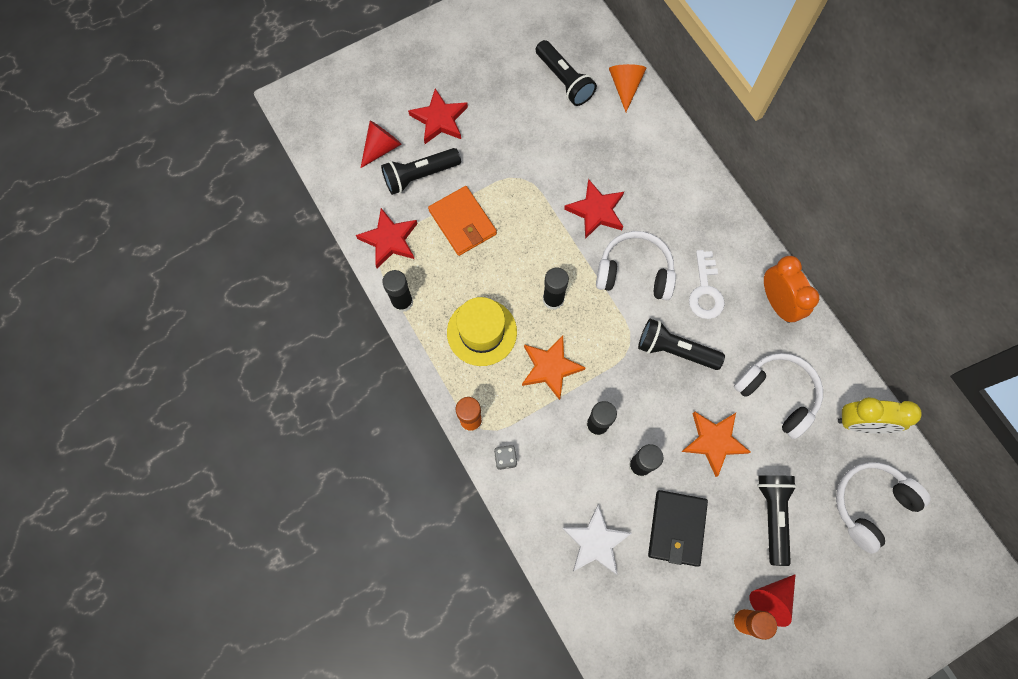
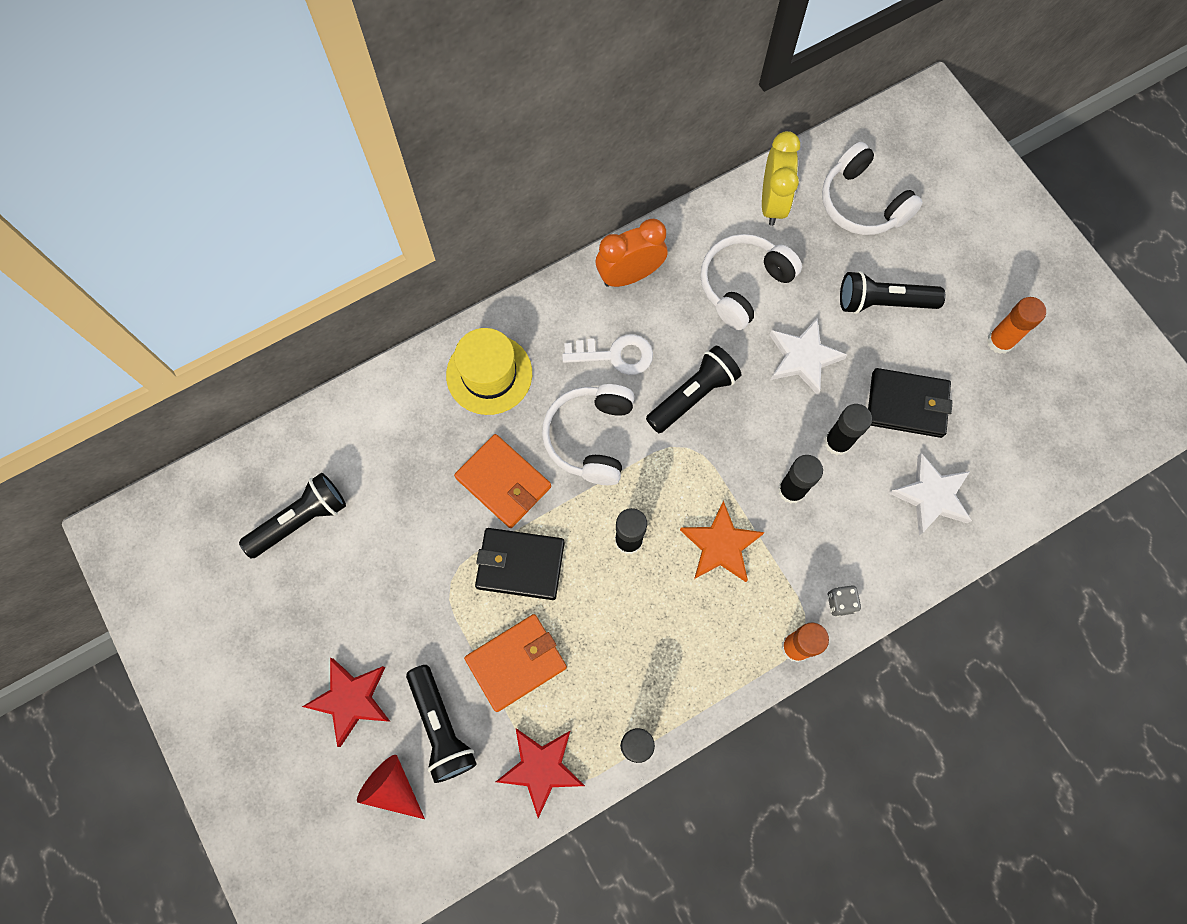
camera: 90 degrees left, 0 degrees up
yellow hat [447,297,517,366] -> yellow hat moved to [446,328,532,415]
red star [564,179,624,239] -> orange wallet [454,434,551,528]
orange cone [609,64,647,112] -> none
black flashlight [638,319,725,370] -> black flashlight turned 150 degrees counterclockwise [646,346,741,433]
orange star [681,411,751,477] -> white star [770,318,847,395]
red cone [749,574,796,627] -> none
none -> black wallet [475,528,565,600]

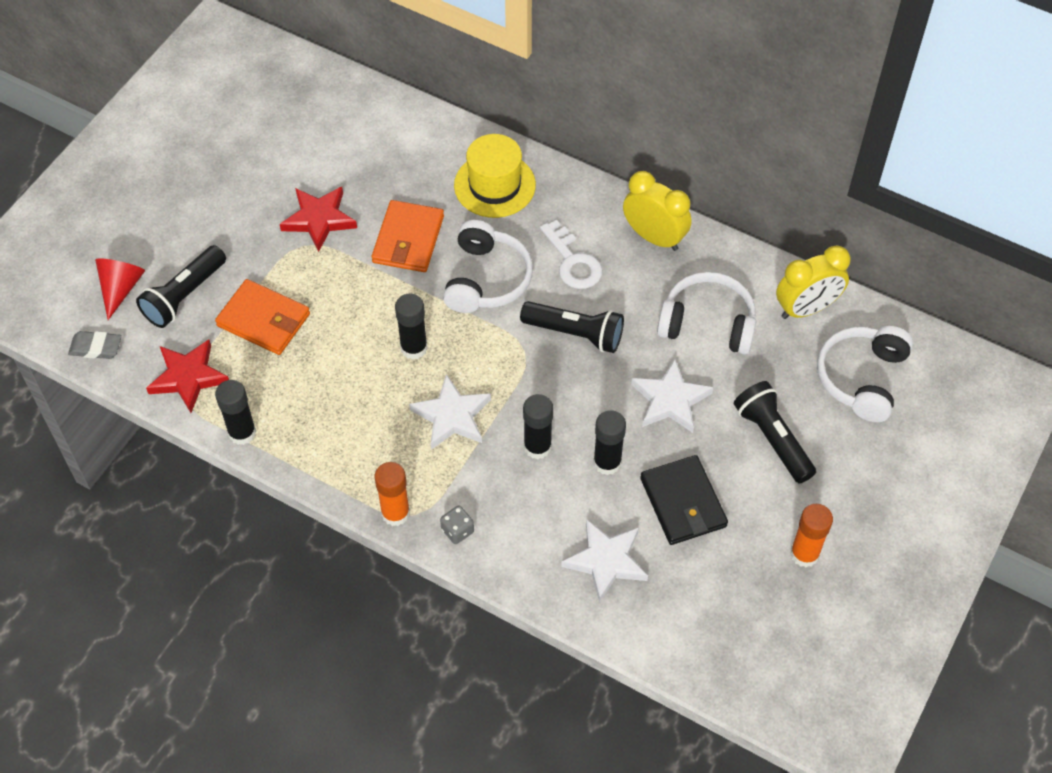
camera: 60 degrees right, 15 degrees down
black flashlight [239,473,346,558] -> none
red star [302,658,390,747] -> red star moved to [280,187,357,252]
black wallet [475,528,565,600] -> none
white headphones [542,384,635,485] -> white headphones turned 120 degrees clockwise [443,220,533,313]
orange clock [596,219,668,287] -> yellow clock [623,171,692,251]
orange star [680,501,765,582] -> white star [409,374,491,450]
none -> grey eraser [68,331,122,359]

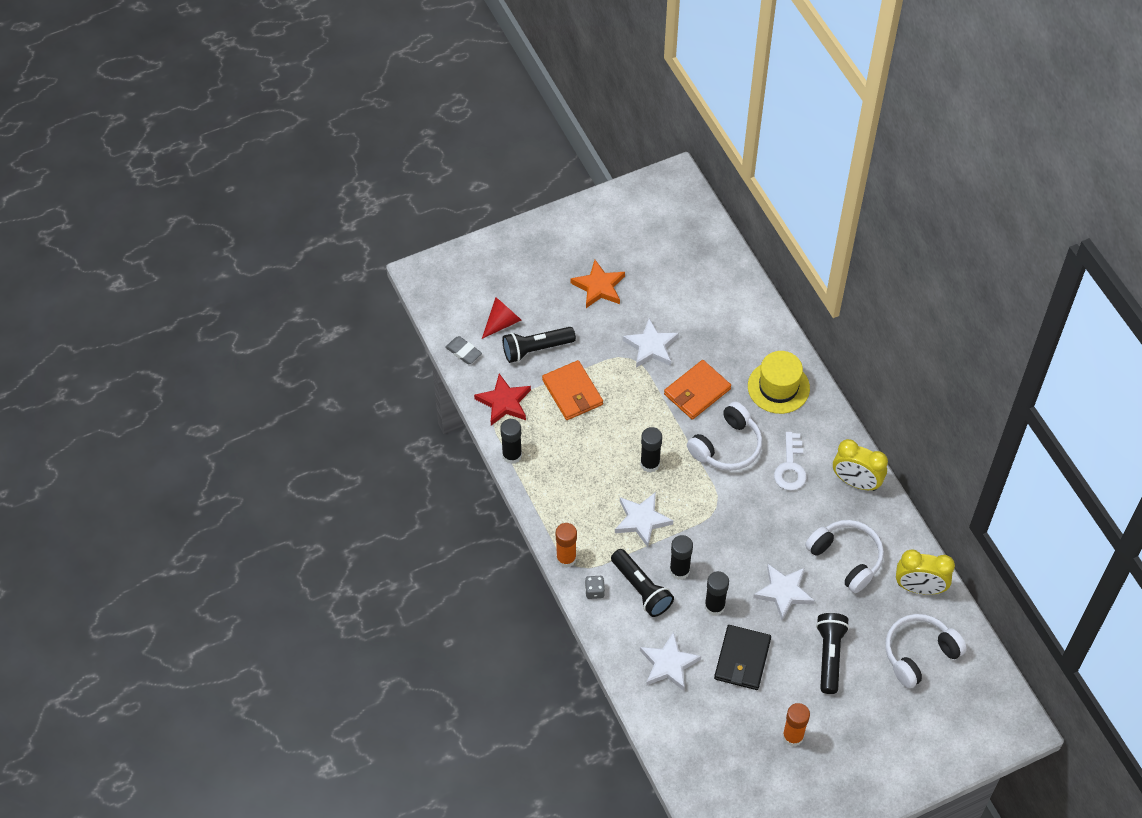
camera: 35 degrees right, 0 degrees up
red star [280,187,357,252] -> white star [623,318,679,368]
black flashlight [520,301,624,353] -> black flashlight moved to [611,549,674,617]
yellow clock [623,171,692,251] -> yellow clock turned 135 degrees clockwise [833,439,888,491]
none -> orange star [571,260,625,308]

